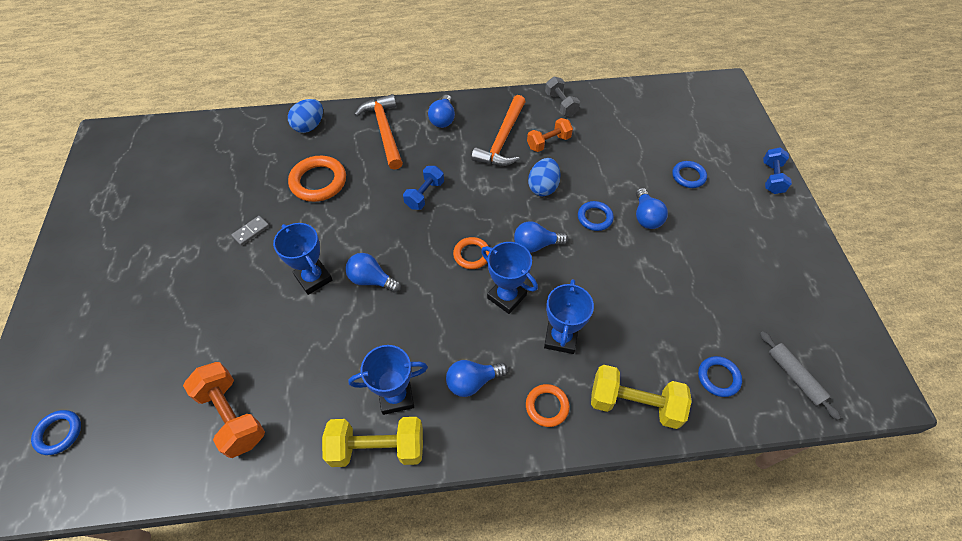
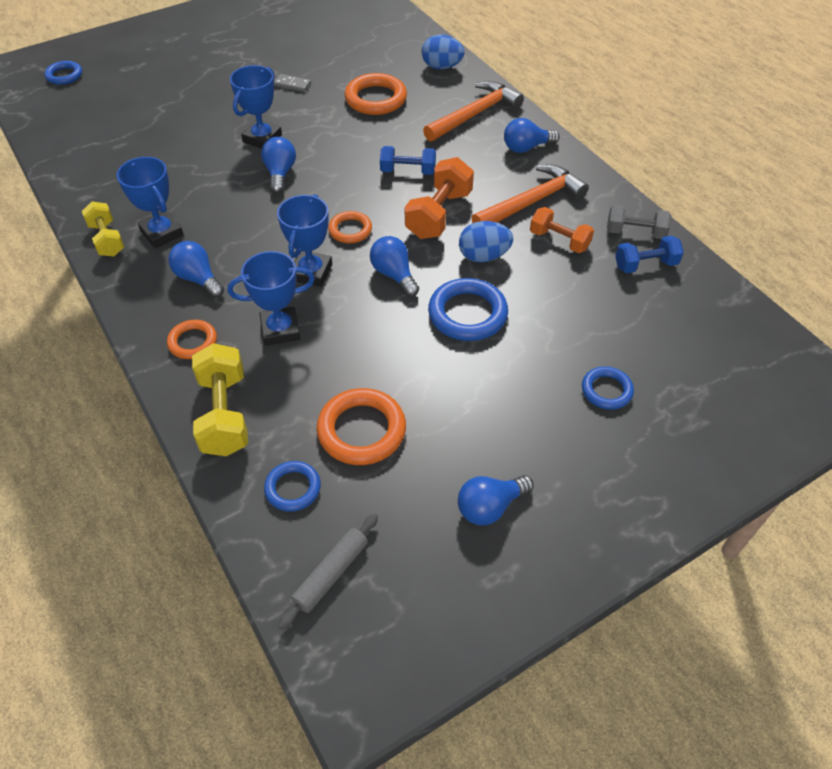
camera: 65 degrees right, 5 degrees down
orange dumbbell [183,362,265,458] -> orange dumbbell moved to [405,157,474,239]
yellow dumbbell [322,417,423,467] -> yellow dumbbell [82,202,124,256], size x0.66
orange hammer [471,95,526,166] -> orange hammer turned 150 degrees clockwise [472,164,589,223]
grey dumbbell [545,76,580,116] -> grey dumbbell turned 60 degrees clockwise [607,205,672,239]
blue ring [578,201,614,231] -> blue ring [428,278,508,341], size x1.67
blue light bulb [636,188,668,229] -> blue light bulb moved to [458,475,534,525]
blue dumbbell [763,147,792,194] -> blue dumbbell moved to [615,236,684,273]
none -> orange ring [317,388,406,465]

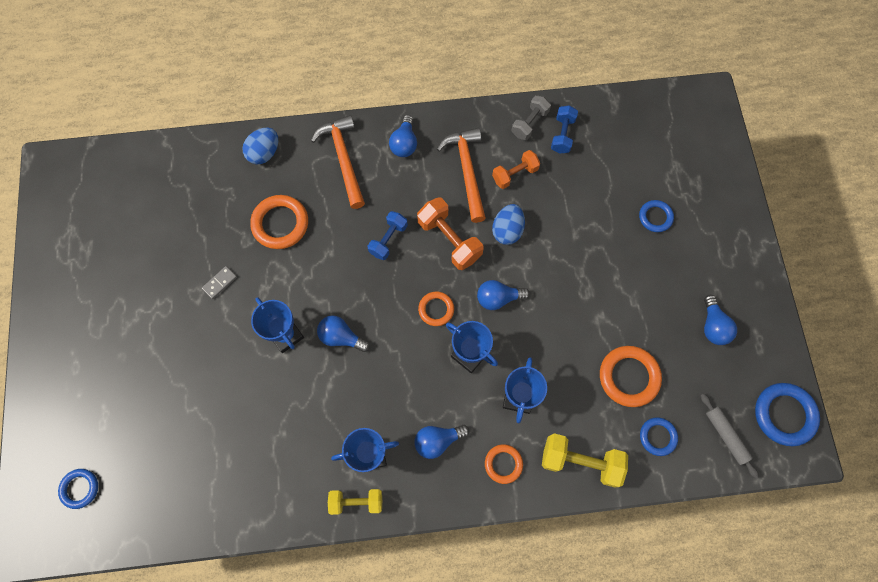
camera: 65 degrees left, 20 degrees up
blue ring [428,278,508,341] -> blue ring moved to [755,383,820,446]

